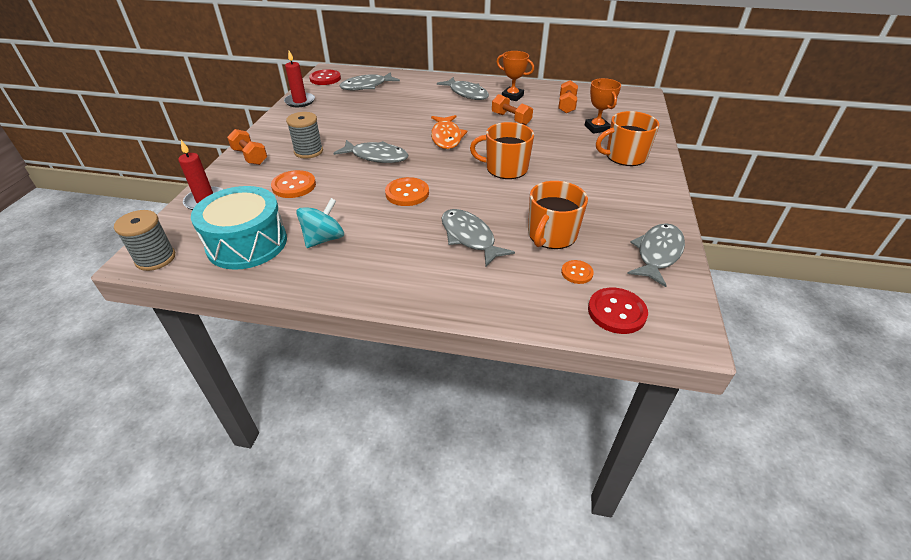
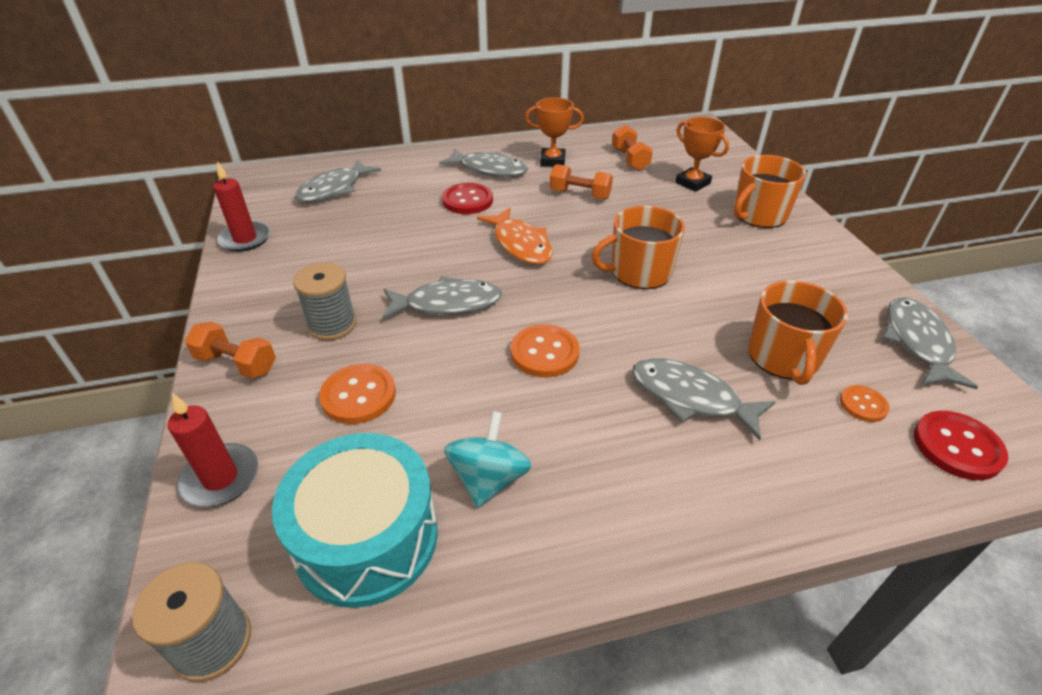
camera: 25 degrees left, 0 degrees up
red button [309,69,341,85] -> red button moved to [442,183,493,214]

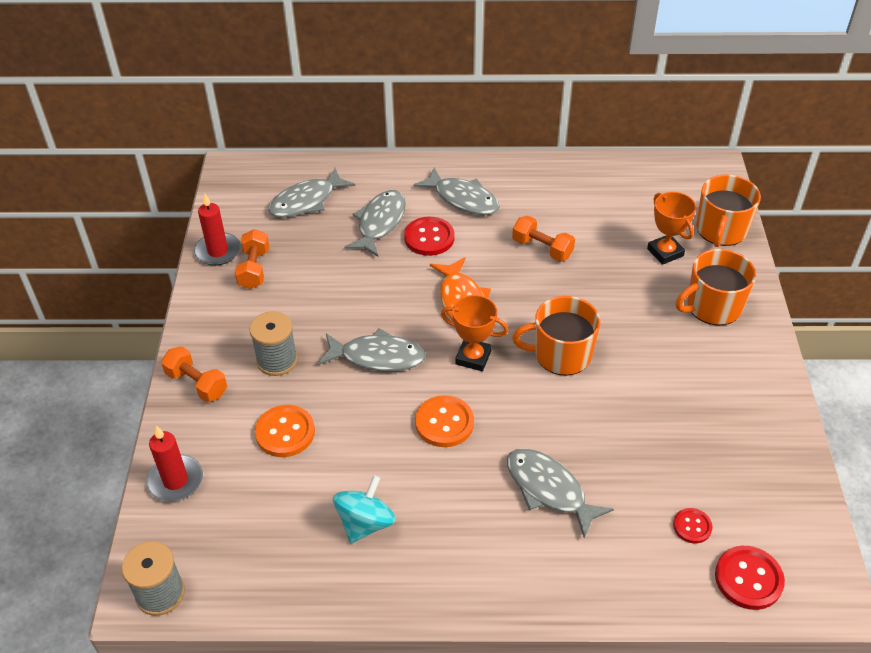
camera: 15 degrees right, 5 degrees up
turquoise drum [272,433,438,608] -> none
orange trophy [525,97,584,167] -> orange trophy moved to [441,295,509,371]
orange dumbbell [612,125,653,171] -> orange dumbbell moved to [235,229,269,289]
orange mug [748,281,848,385] -> orange mug moved to [696,175,761,247]
orange button [840,385,889,422] -> red button [673,508,713,543]
grey fish [883,297,978,389] -> grey fish moved to [345,190,406,257]

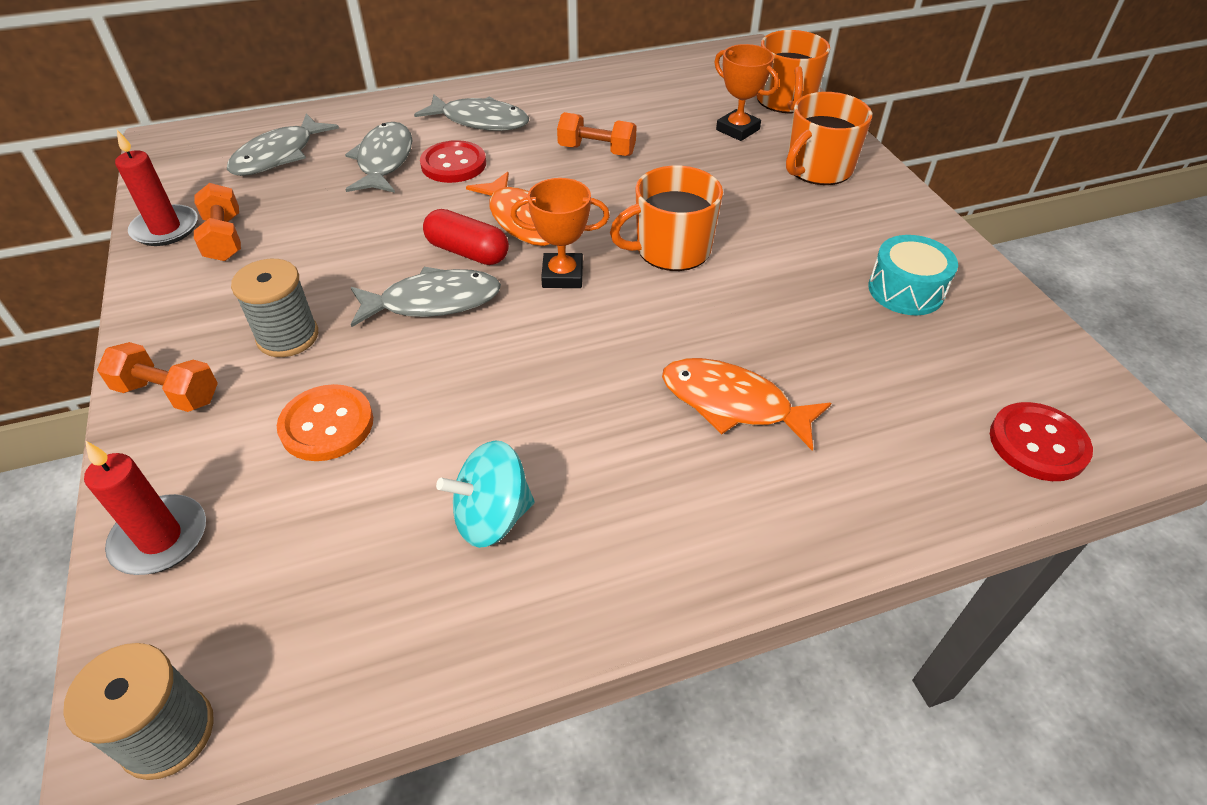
camera: 20 degrees left, 0 degrees up
turquoise spinning top [333,475,396,544] -> turquoise spinning top turned 120 degrees counterclockwise [436,440,535,548]
orange button [415,395,474,447] -> none
grey fish [507,449,614,538] -> orange fish [662,358,831,451]
red button [673,508,713,543] -> none
none -> red capsule [423,209,509,265]
none -> turquoise drum [868,235,958,315]

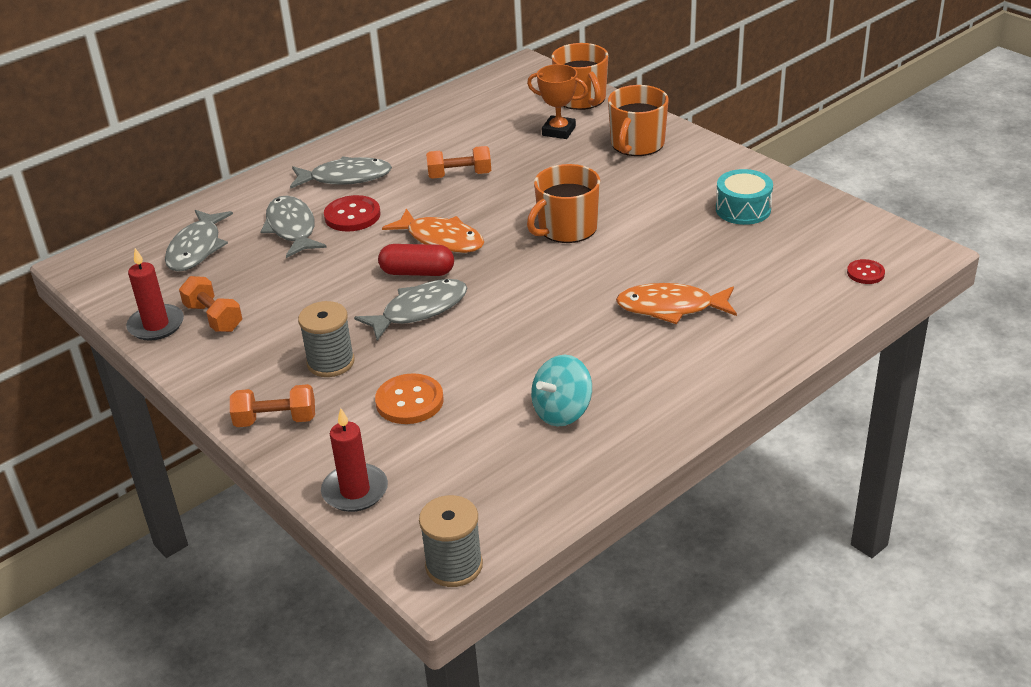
camera: 20 degrees left, 10 degrees down
orange trophy [511,178,610,288] -> none
red button [990,402,1093,481] -> red button [847,259,885,284], size x0.59

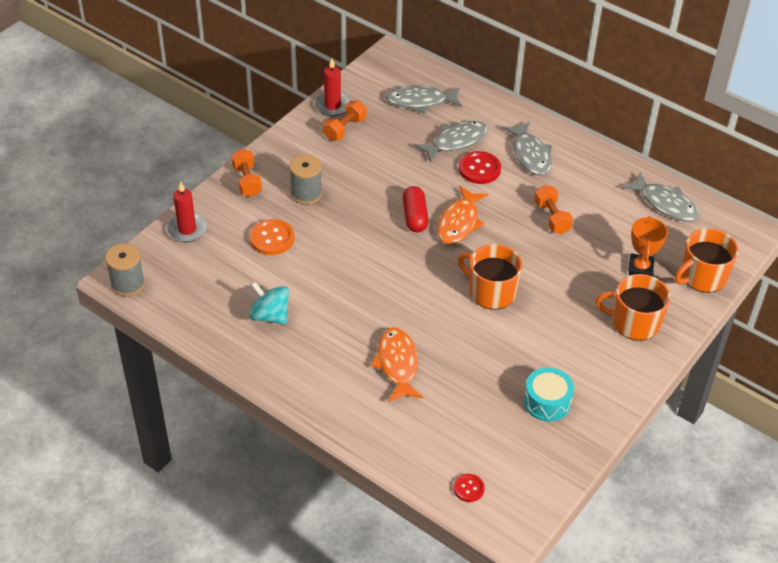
camera: 75 degrees right, 10 degrees up
grey fish [354,279,467,341] -> grey fish moved to [622,172,699,221]

